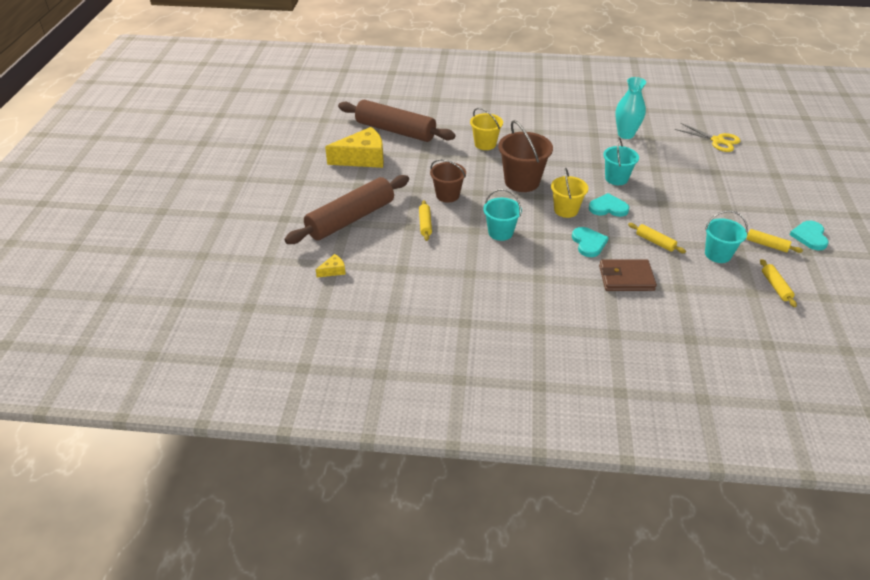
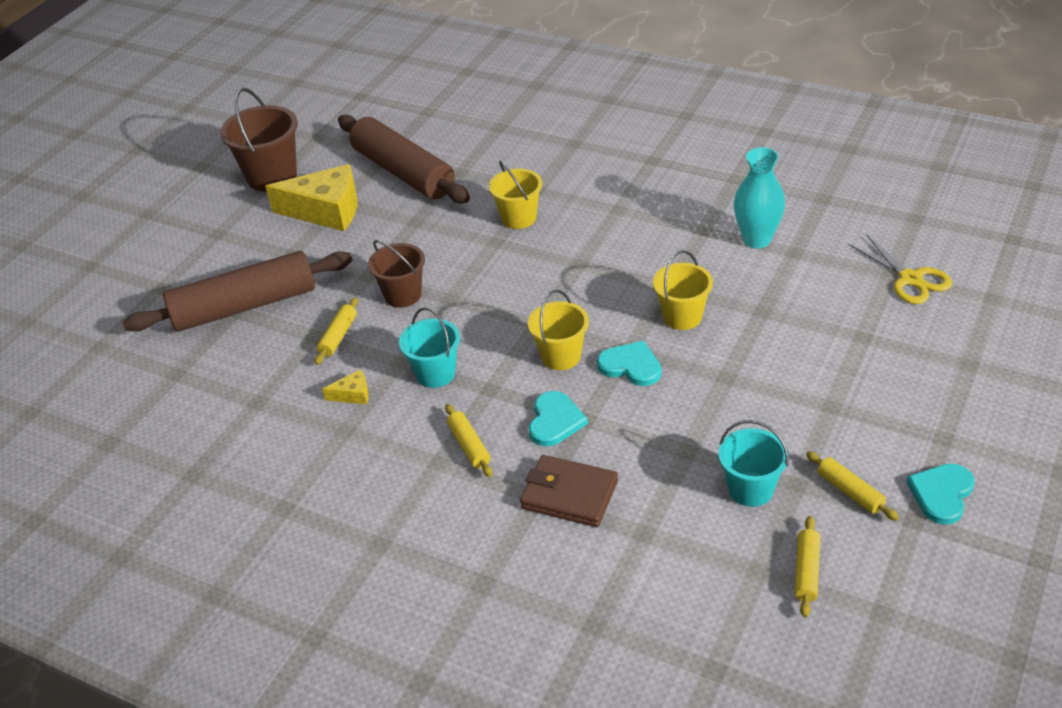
camera: 25 degrees right, 0 degrees up
yellow cheese [316,254,346,277] -> yellow cheese moved to [322,370,369,405]
brown bucket [498,120,553,192] -> brown bucket moved to [220,88,298,192]
turquoise bucket [603,137,639,185] -> yellow bucket [653,250,713,330]
yellow rolling pin [628,223,686,253] -> yellow rolling pin moved to [445,404,493,477]

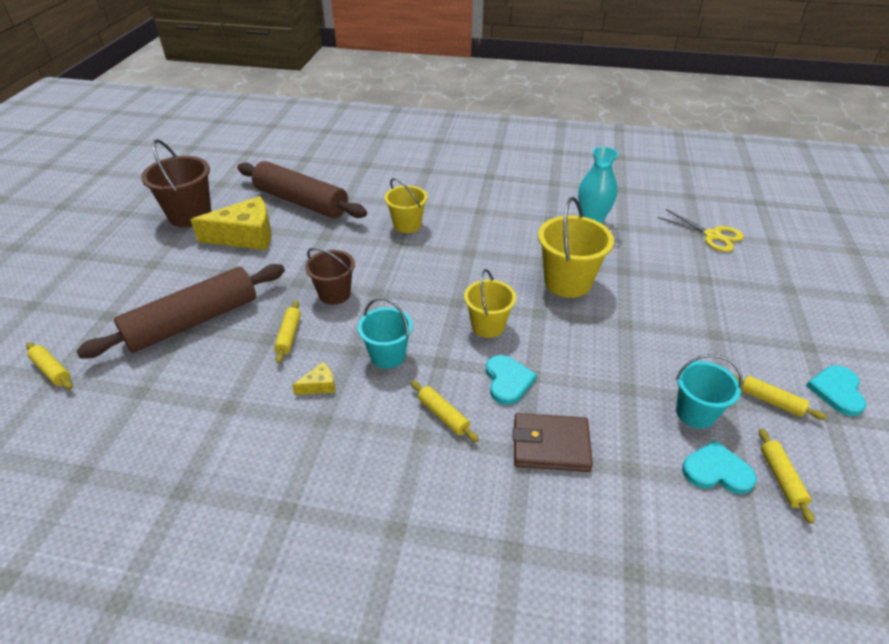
camera: 20 degrees left, 0 degrees up
turquoise heart [597,341,661,386] -> turquoise heart moved to [682,440,756,494]
yellow bucket [653,250,713,330] -> yellow bucket [538,197,614,298], size x1.52
none -> yellow rolling pin [26,343,73,389]

